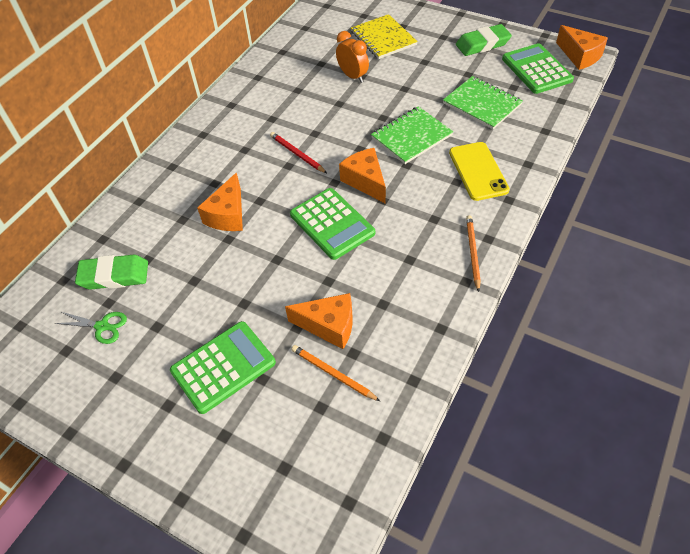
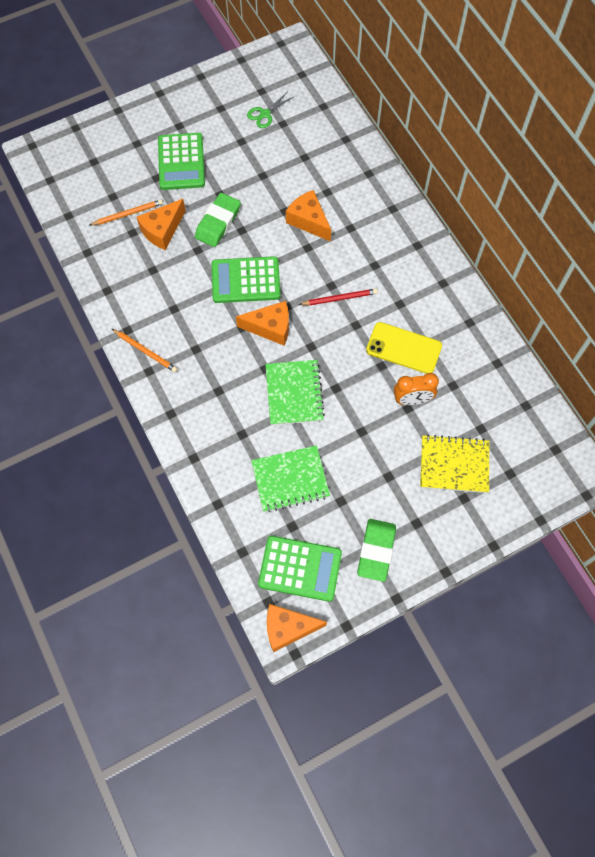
camera: 120 degrees right, 15 degrees up
green eraser [75,255,148,290] -> green eraser moved to [195,193,241,247]
yellow phone [449,142,510,201] -> yellow phone moved to [366,322,442,374]

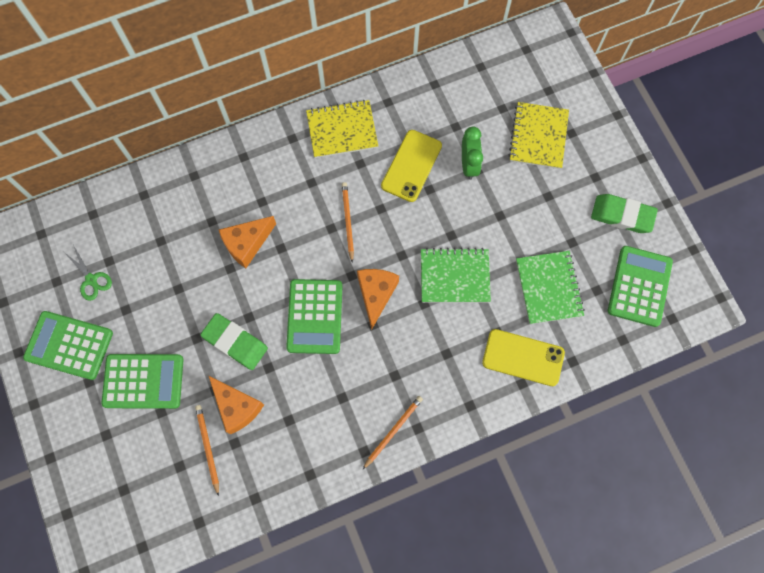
camera: 85 degrees left, 5 degrees up
orange cheese [267,604,327,652] -> none
red pencil [299,289,378,305] -> orange pencil [342,182,354,263]
orange clock [394,373,439,405] -> green clock [462,127,483,180]
none -> green calculator [23,311,113,380]
none -> yellow notebook [306,100,378,158]
none -> yellow phone [482,329,565,386]

